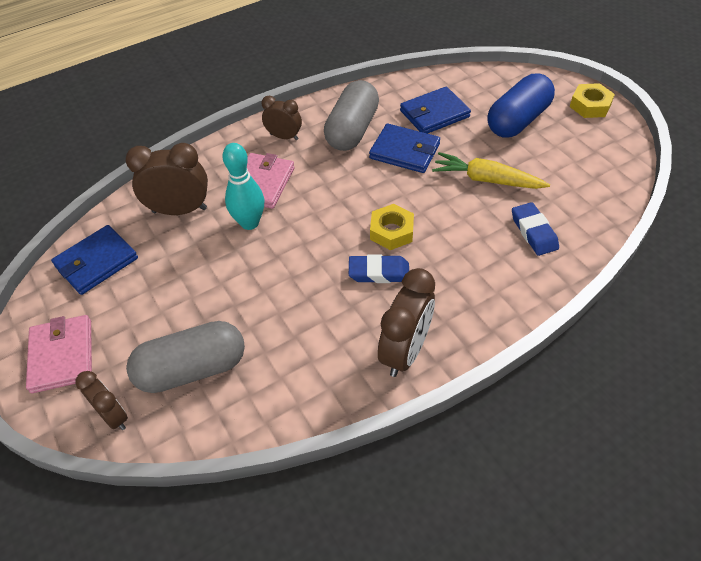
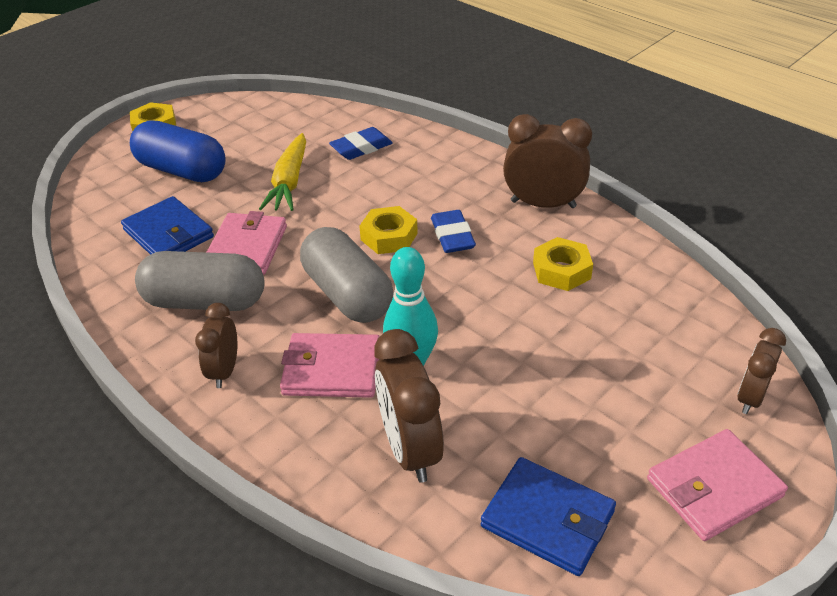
camera: 105 degrees left, 10 degrees down
grey capsule [126,321,245,393] -> grey capsule moved to [300,227,394,323]
blue wallet [369,123,440,173] -> pink wallet [207,211,287,275]
none -> yellow nut [533,237,593,291]

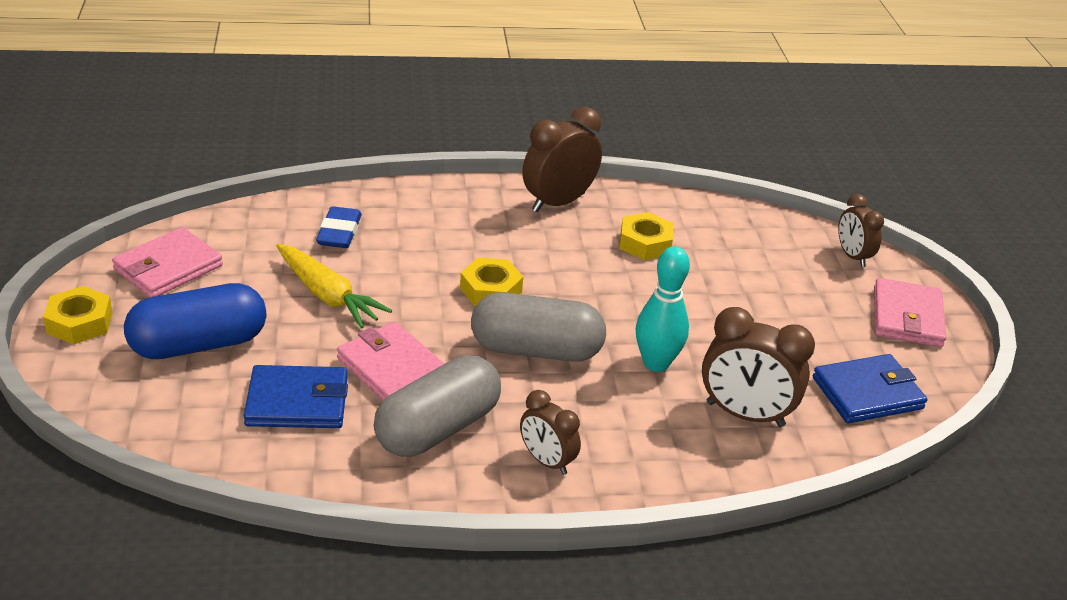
camera: 55 degrees left, 5 degrees down
pink wallet [280,333,380,398] -> pink wallet moved to [112,227,223,297]
blue eraser [431,210,476,253] -> none

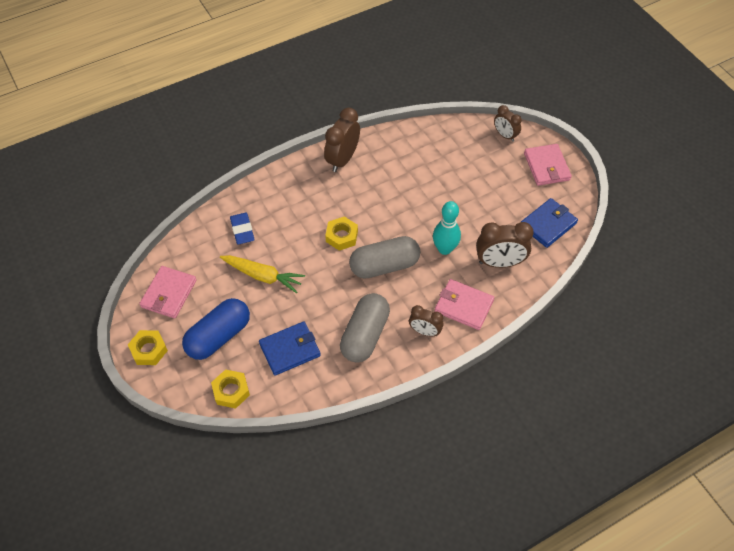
camera: 20 degrees left, 20 degrees up
pink wallet [337,322,444,400] -> pink wallet moved to [435,279,494,330]
yellow nut [620,212,673,260] -> yellow nut moved to [211,369,250,409]

